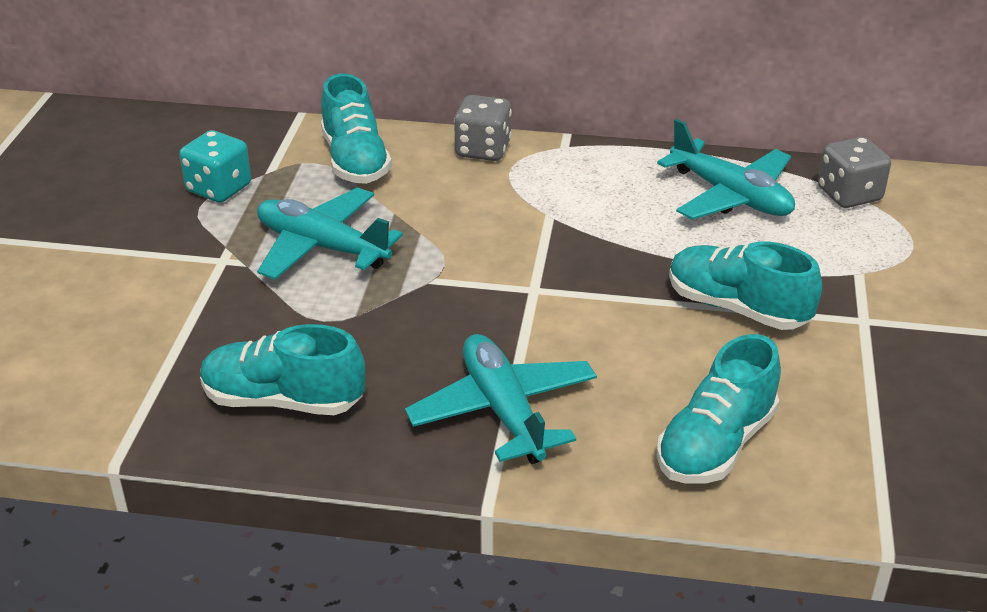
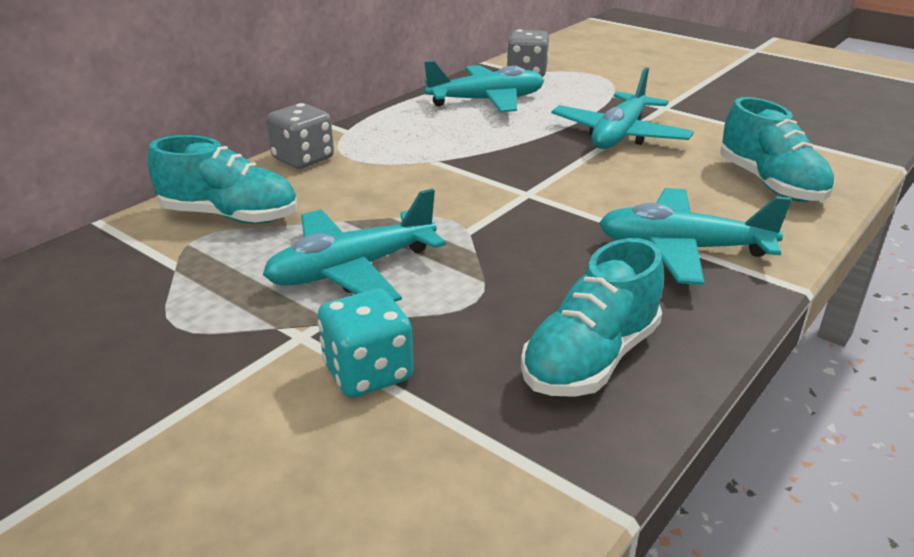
camera: 60 degrees left, 5 degrees down
turquoise dice [179,130,251,203] -> turquoise dice moved to [318,289,414,398]
turquoise shoe [669,241,822,330] -> turquoise plane [551,67,694,149]

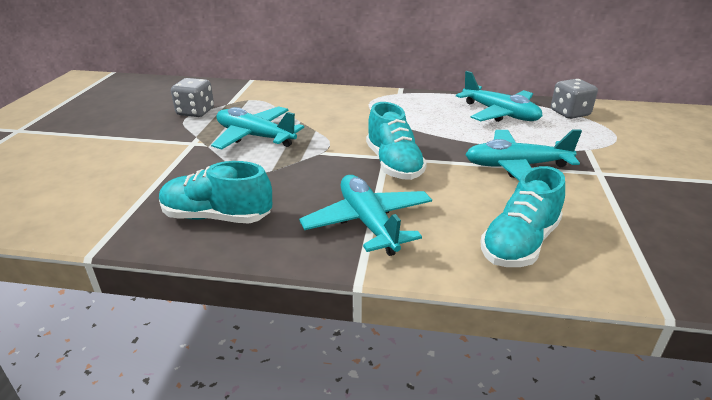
camera: 60 degrees right, 0 degrees up
turquoise shoe [148,135,297,224] -> turquoise shoe moved to [366,102,427,180]
grey dice [266,103,334,169] -> grey dice moved to [171,78,214,117]
turquoise dice [318,289,414,398] -> none

